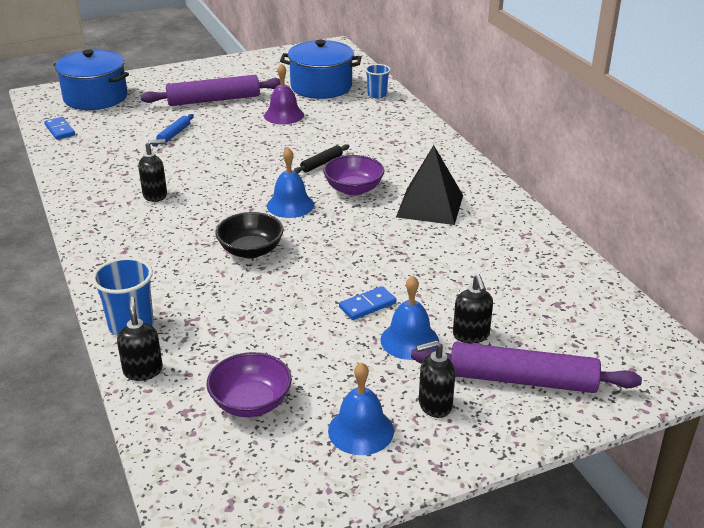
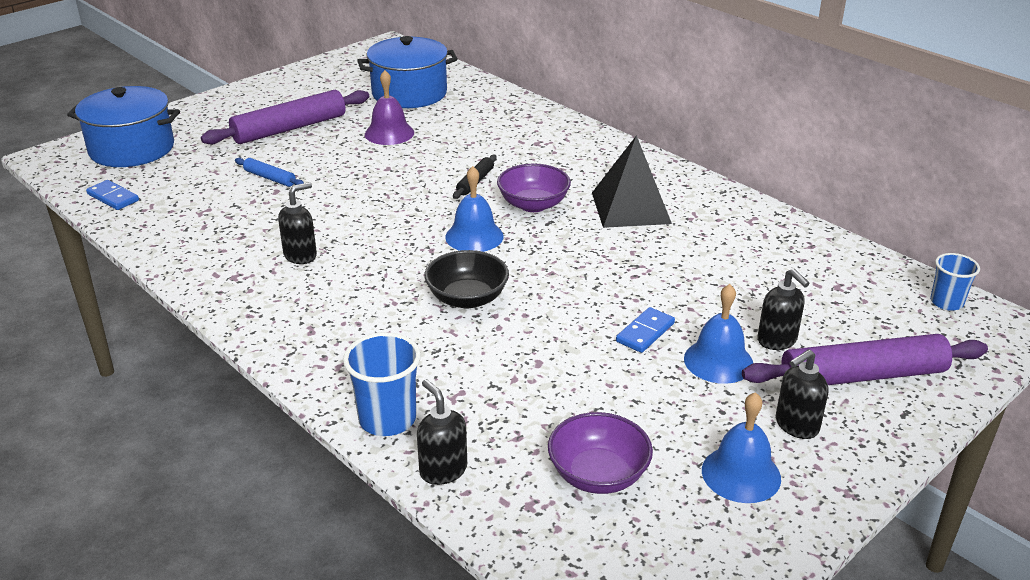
camera: 20 degrees left, 0 degrees up
blue rolling pin [152,114,194,147] -> blue rolling pin turned 60 degrees counterclockwise [235,158,304,187]
blue cup [365,64,391,99] -> blue cup moved to [930,253,980,311]

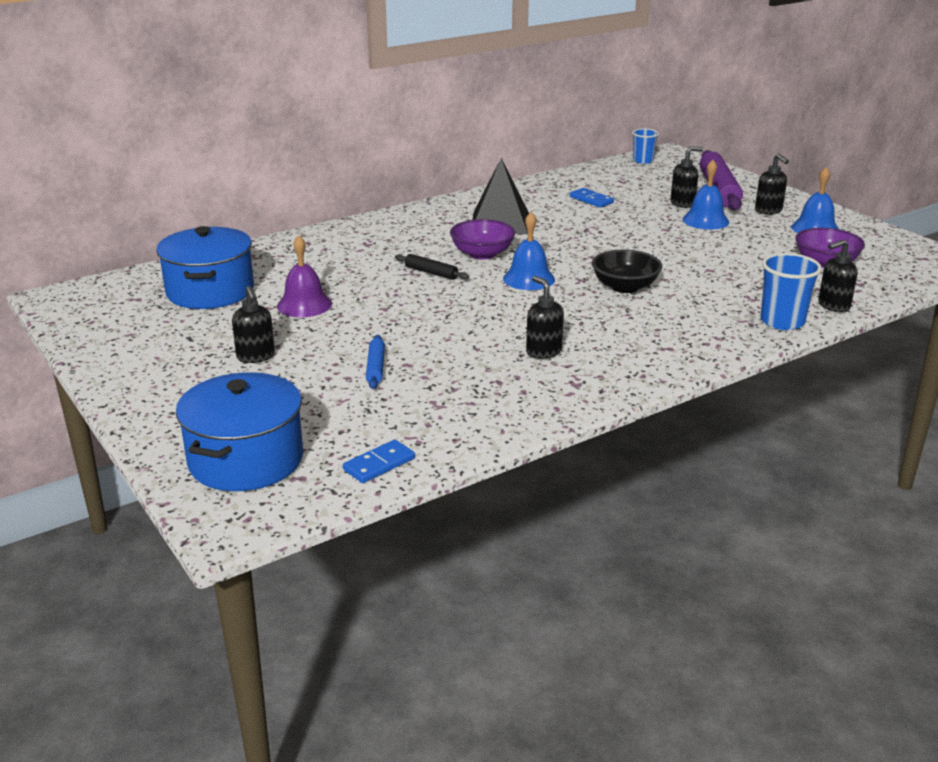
camera: 80 degrees left, 5 degrees down
purple rolling pin [201,90,369,145] -> black soap dispenser [232,286,275,363]
blue rolling pin [235,158,304,187] -> blue rolling pin turned 45 degrees counterclockwise [366,335,385,389]
blue domino [616,307,675,353] -> blue domino moved to [570,188,614,208]

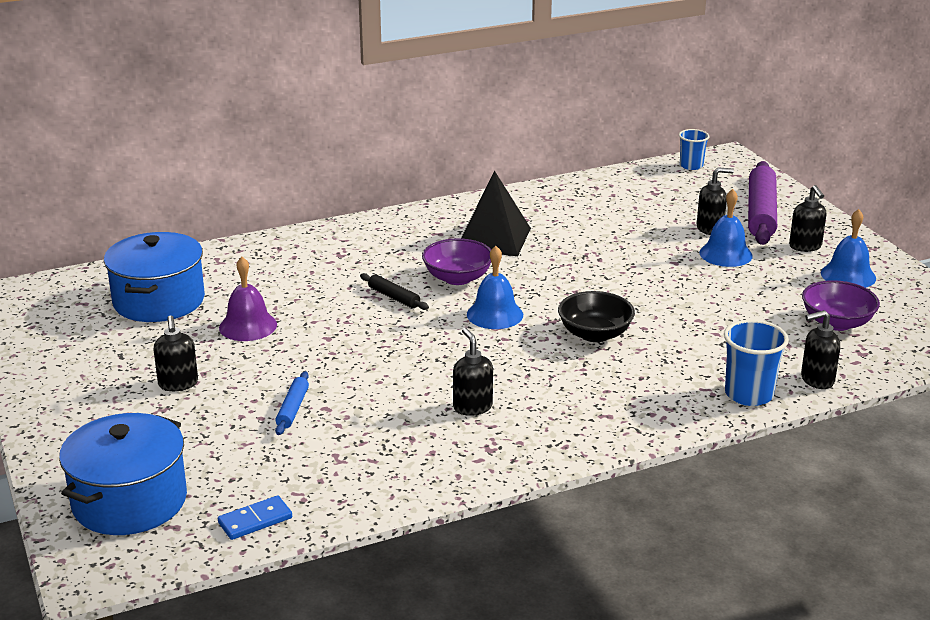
camera: 10 degrees right, 0 degrees up
blue domino [570,188,614,208] -> none

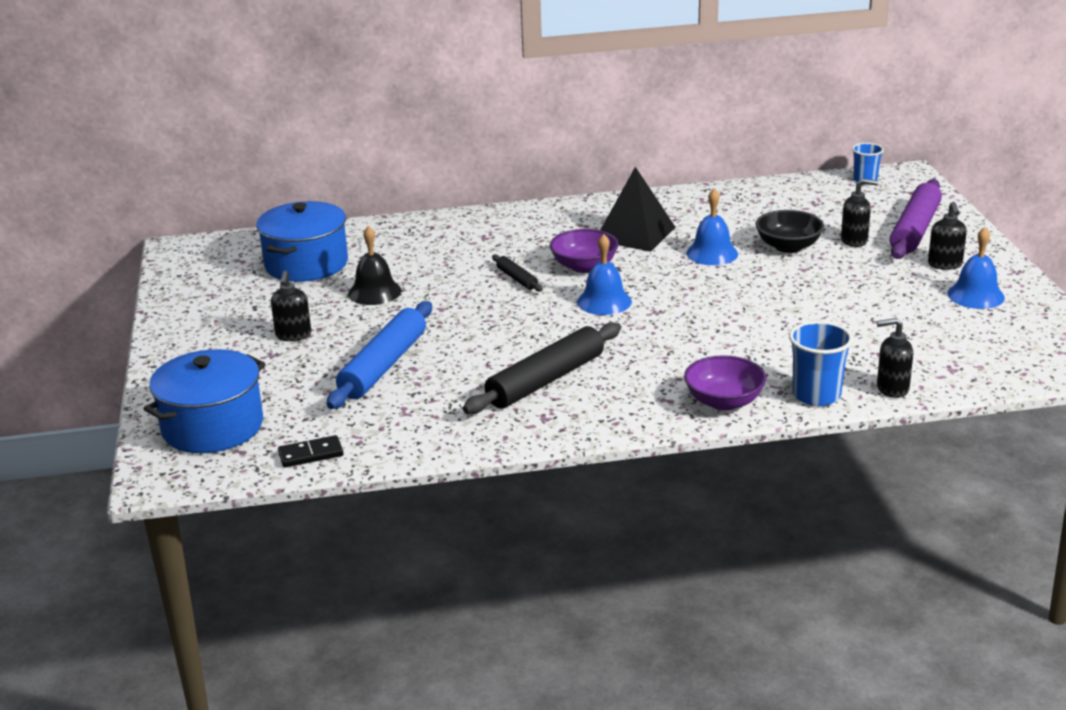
camera: 15 degrees right, 0 degrees up
blue domino [218,496,292,540] -> black domino [278,435,344,468]
purple bell [219,257,277,341] -> black bell [348,226,402,305]
blue rolling pin [275,371,309,435] -> blue rolling pin [327,301,432,409], size x2.10
black soap dispenser [453,328,493,416] -> black rolling pin [463,322,621,414]
black bowl [558,291,635,342] -> black bowl moved to [756,210,824,253]
blue bell [699,189,753,267] -> blue bell moved to [686,189,738,265]
purple bowl [802,280,880,331] -> purple bowl moved to [684,355,766,411]

